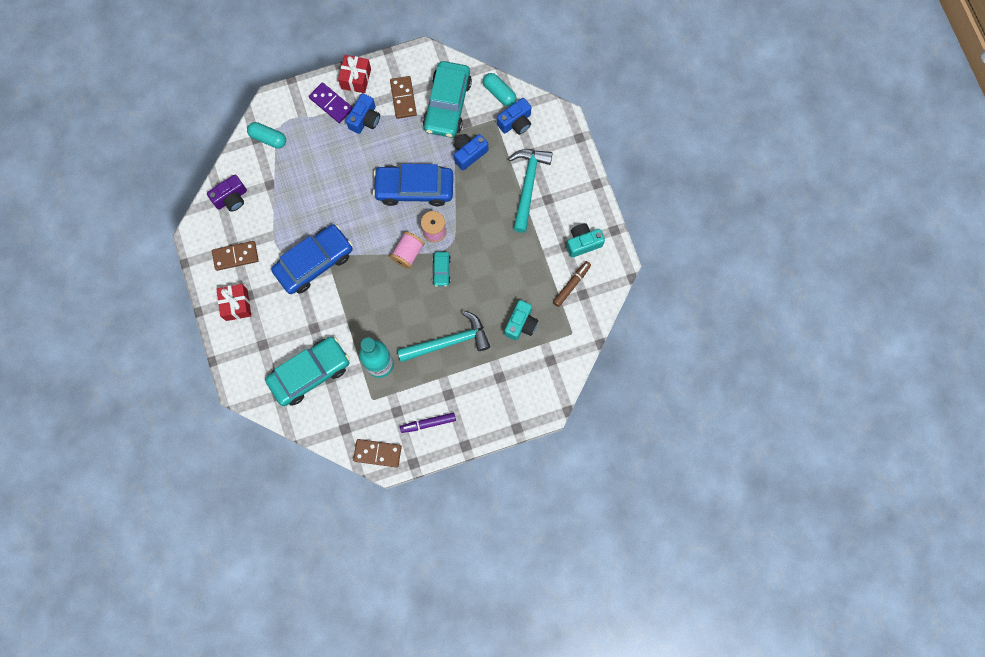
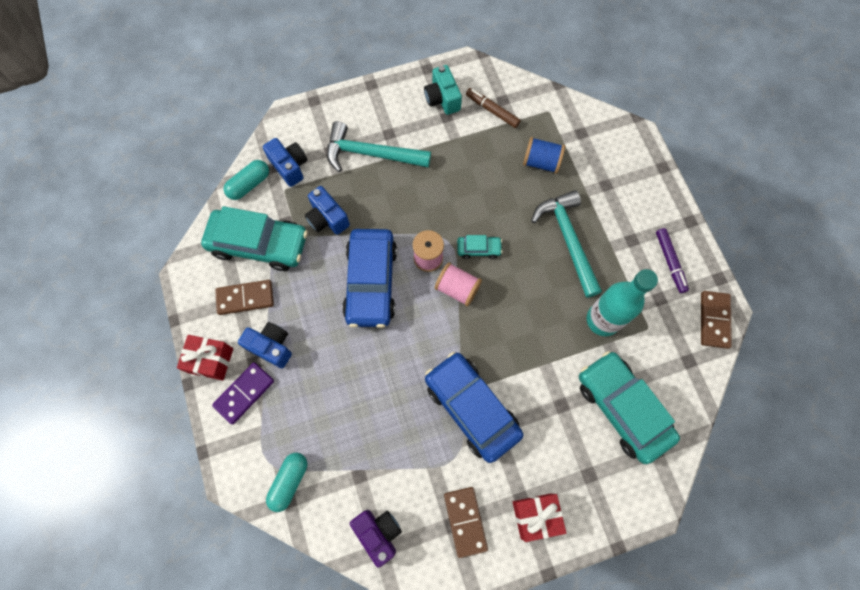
camera: 90 degrees left, 5 degrees down
turquoise camera [504,300,538,340] -> blue spool [523,137,565,173]

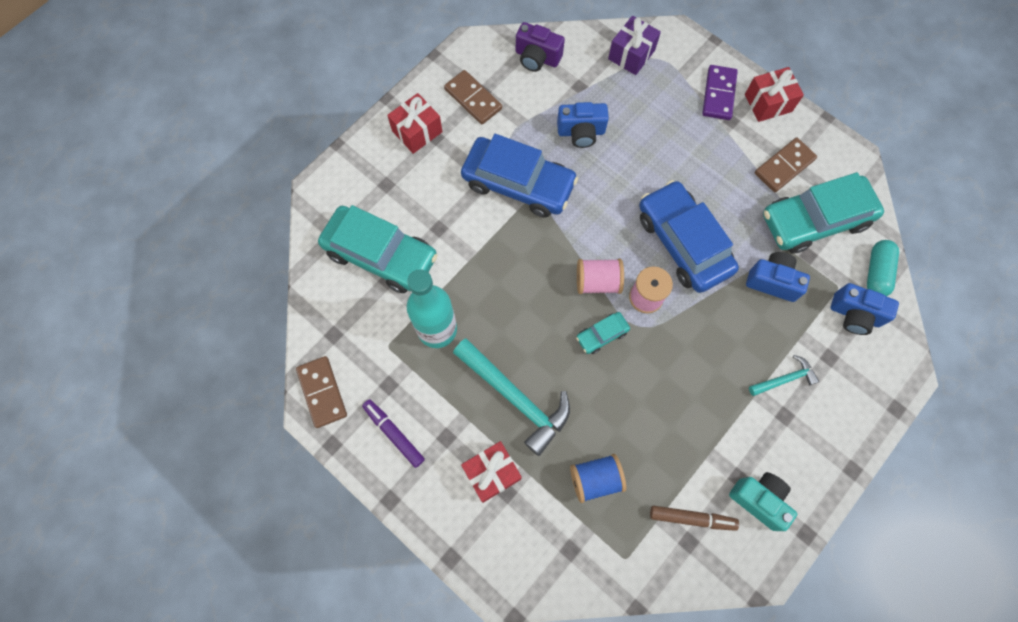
camera: 150 degrees right, 0 degrees up
blue camera [238,322,292,368] -> blue camera moved to [557,102,609,148]
turquoise capsule [266,453,307,512] -> purple gift [608,16,661,75]
turquoise hammer [327,121,431,172] -> turquoise hammer [749,355,819,396], size x0.51
none -> red gift [461,441,522,503]

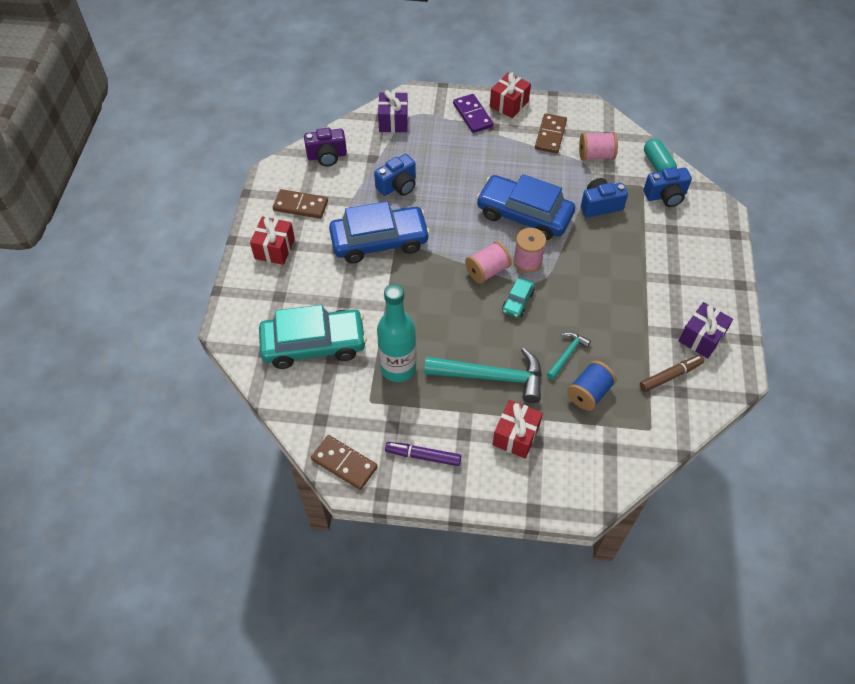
camera: 35 degrees left, 15 degrees down
turquoise camera [729,472,797,531] -> purple gift [679,302,733,358]
turquoise hammer [749,355,819,396] -> turquoise hammer moved to [547,332,591,380]
turquoise car [763,172,884,253] -> pink spool [579,132,618,161]

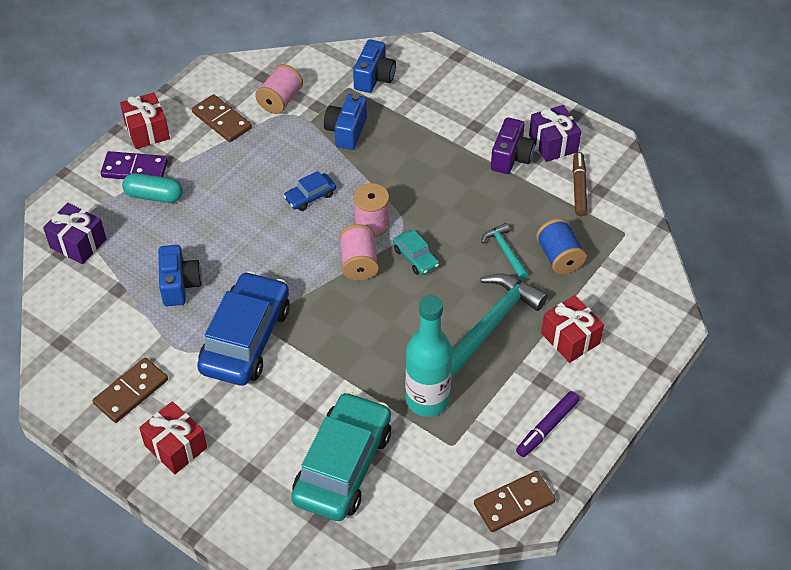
camera: 60 degrees left, 5 degrees down
purple camera [304,128,347,166] -> purple camera moved to [491,117,535,174]
blue car [476,174,575,240] -> blue car [284,171,336,211], size x0.45
turquoise capsule [644,139,677,172] -> turquoise capsule moved to [122,173,183,203]

